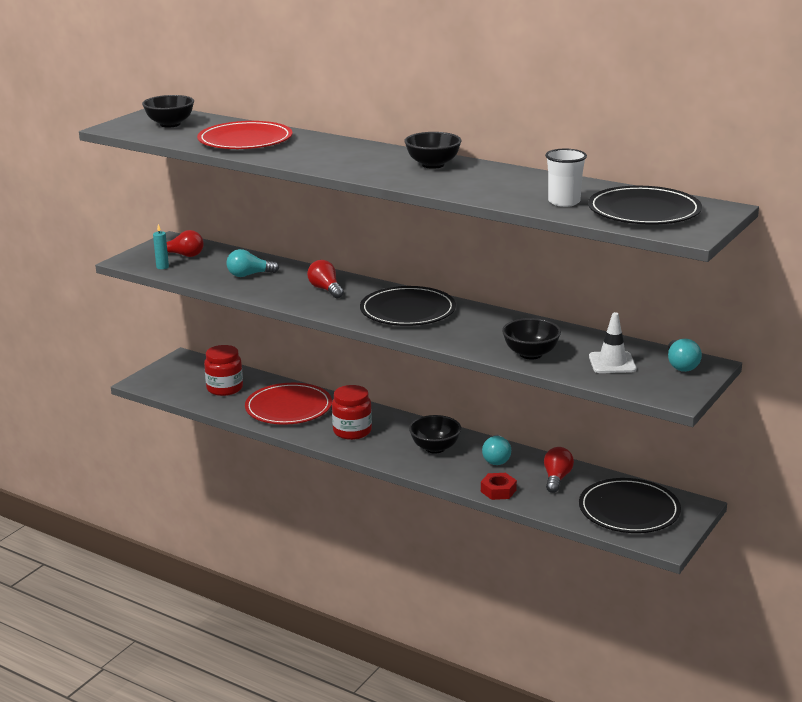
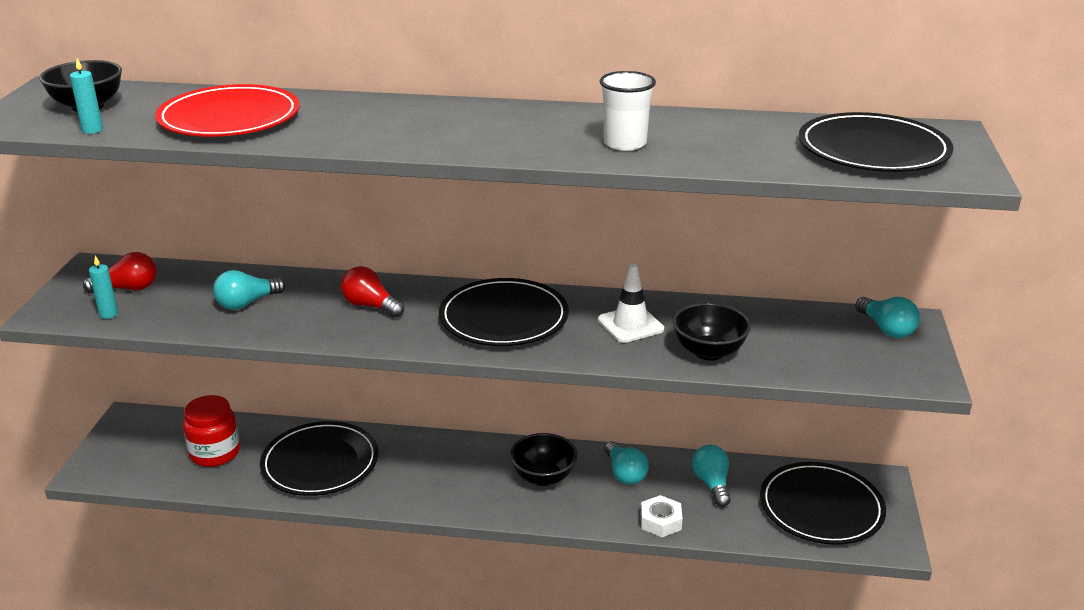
camera: 25 degrees left, 5 degrees up
red plate [245,383,332,425] -> black plate [260,421,379,496]
red jar [332,385,372,440] -> none
black bowl [404,132,462,169] -> none
red nut [481,473,517,500] -> white nut [641,495,683,537]
red light bulb [544,447,574,493] -> turquoise light bulb [692,445,731,507]
white cup [545,149,587,207] -> white cup moved to [600,71,656,151]
white traffic cone [589,312,636,373] -> white traffic cone moved to [598,264,664,343]
none -> turquoise candle [70,58,103,134]

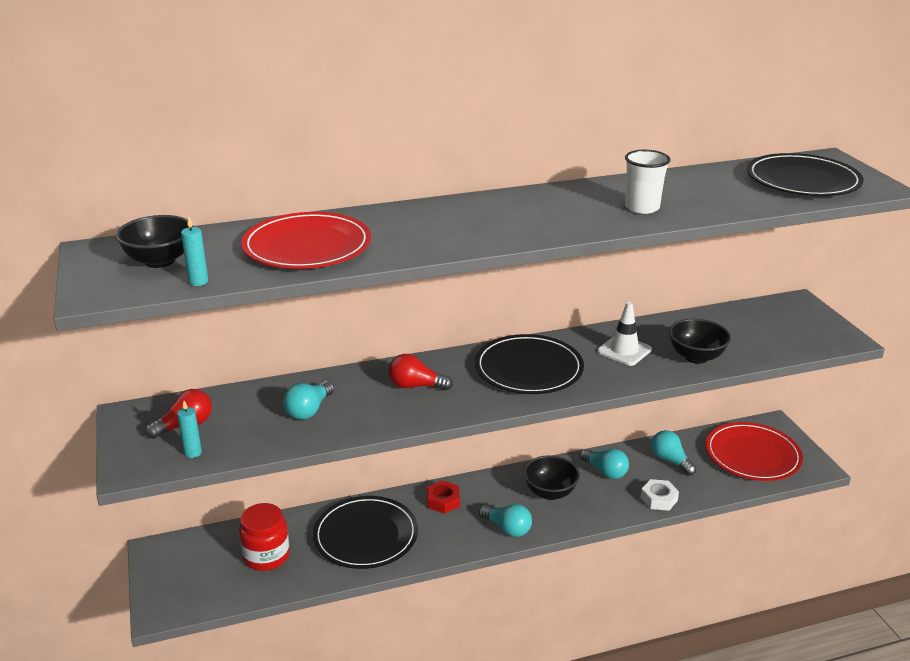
camera: 25 degrees left, 0 degrees up
black plate [760,462,886,545] -> red plate [706,422,803,481]
turquoise light bulb [855,297,920,338] -> turquoise light bulb moved to [479,504,532,537]
none -> red nut [427,480,460,514]

